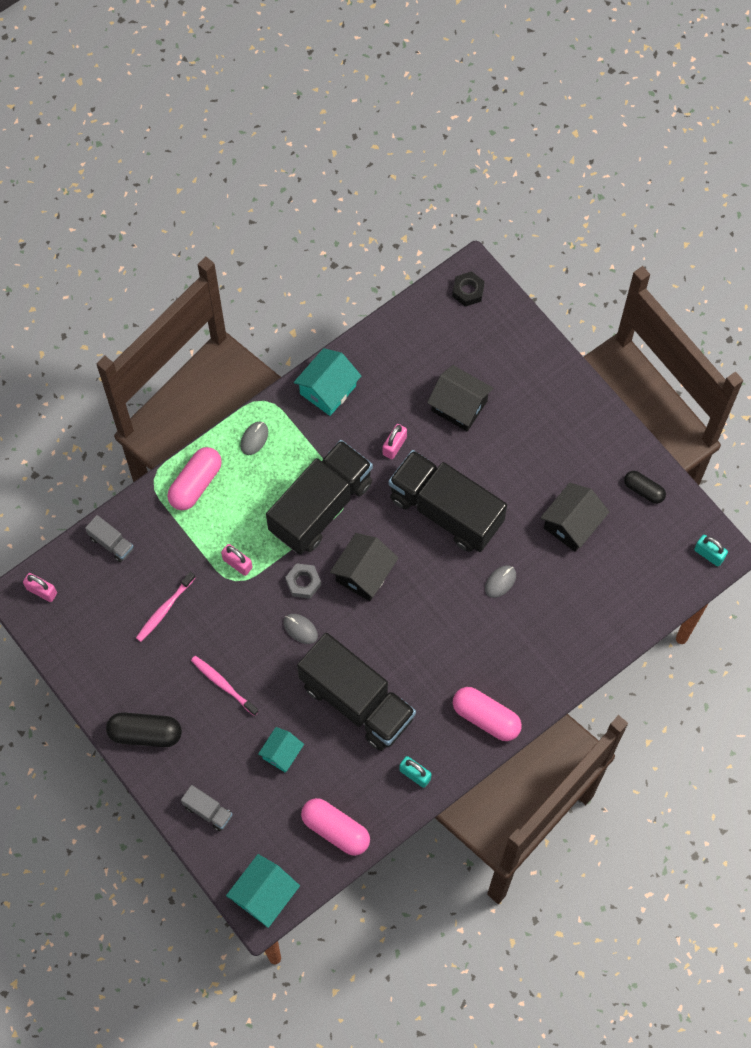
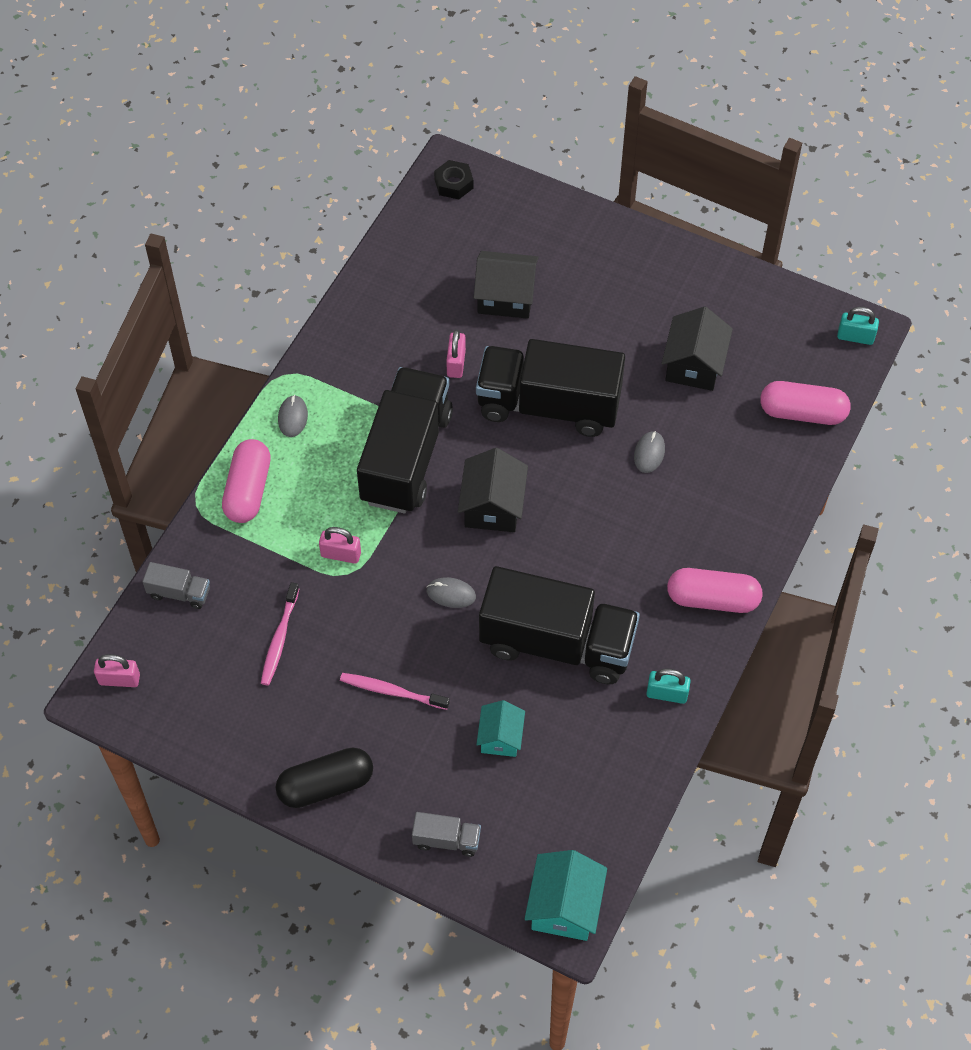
camera: 25 degrees left, 10 degrees down
grey nut [285,563,321,599] -> none
turquoise house [294,348,361,416] -> none
pink capsule [301,798,370,856] -> pink capsule moved to [760,381,851,425]
black capsule [624,471,666,504] -> none

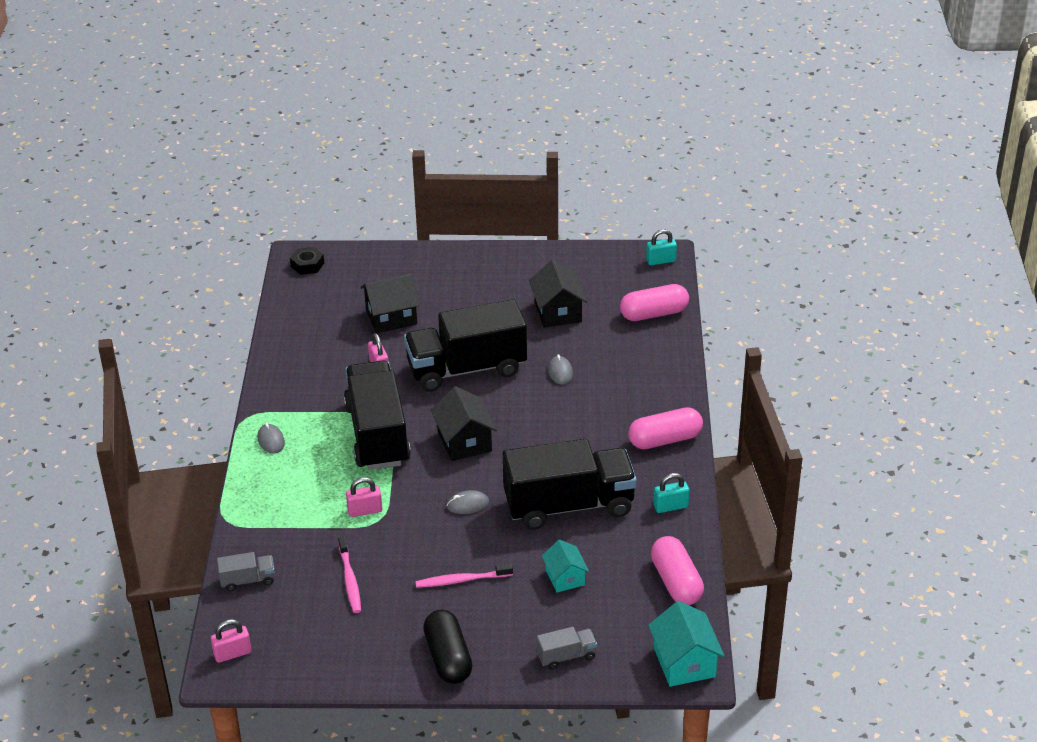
camera: 25 degrees left, 20 degrees down
pink capsule [222,439,271,523] -> pink capsule moved to [651,536,704,605]
black capsule [276,747,373,808] -> black capsule turned 60 degrees counterclockwise [423,610,473,684]

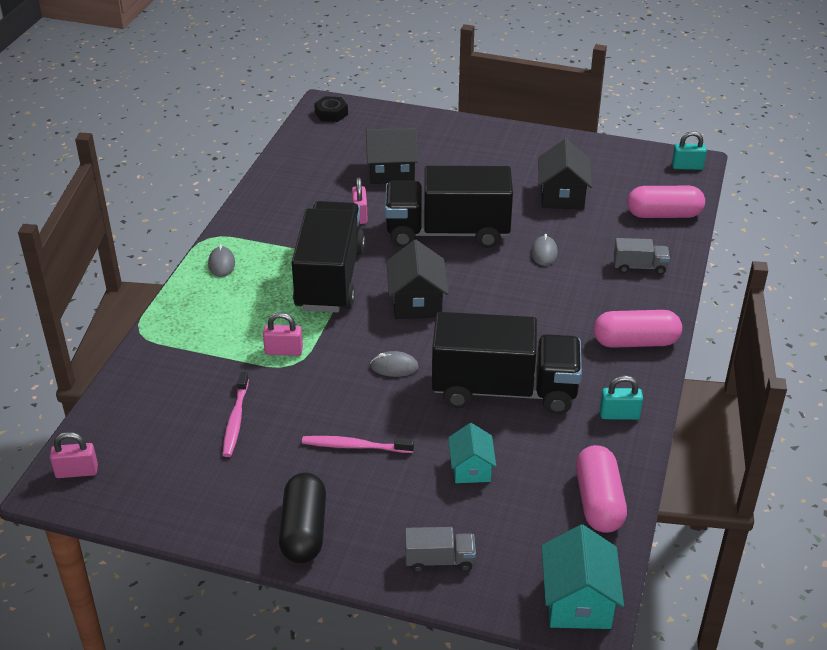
camera: 15 degrees right, 0 degrees up
grey truck [217,552,275,591] -> grey truck moved to [614,238,670,274]

